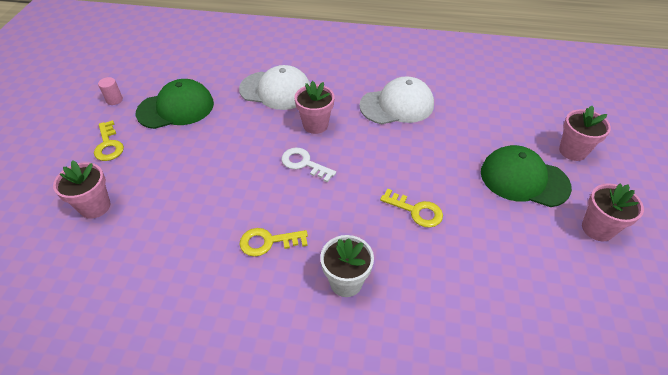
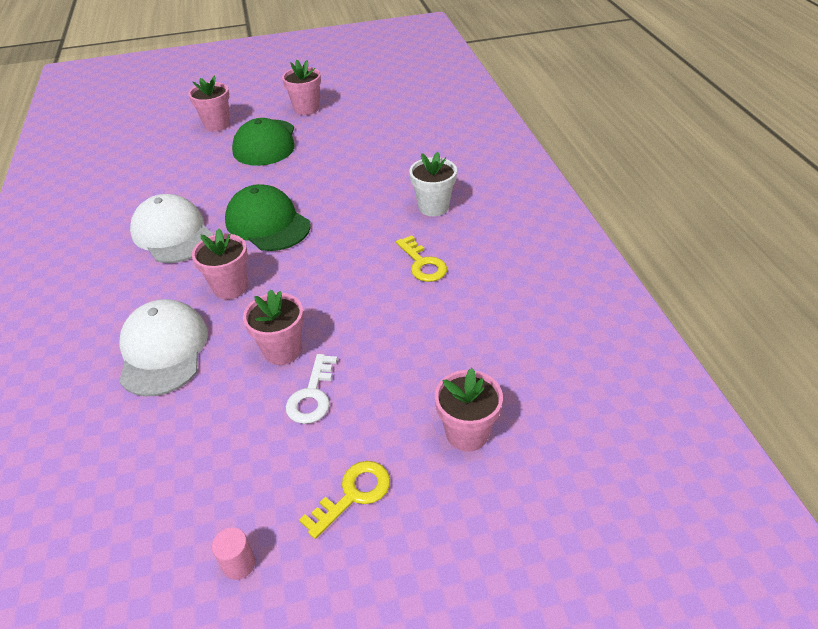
camera: 110 degrees left, 5 degrees down
green cap [136,79,214,129] -> green cap moved to [225,184,311,251]
white key [281,148,336,182] -> white key moved to [286,354,337,424]
yellow key [380,189,443,228] -> none
none -> pink flower pot [243,289,304,365]

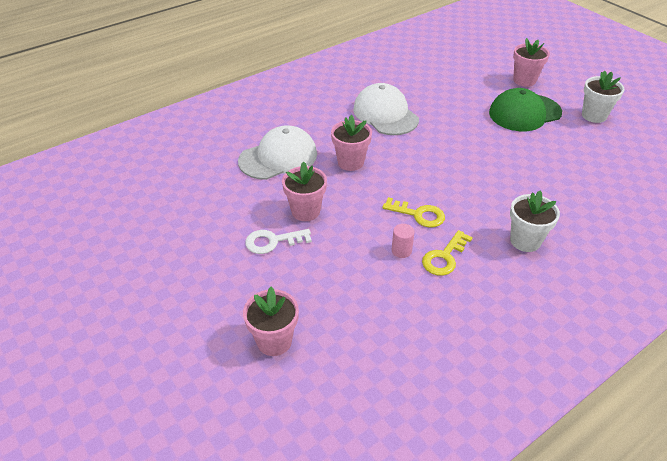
camera: 65 degrees right, 0 degrees up
white cap [130,194,213,263] -> white cap turned 60 degrees counterclockwise [353,83,419,135]
pink cylinder [212,527,256,580] -> pink cylinder moved to [391,224,415,258]
green cap [225,184,311,251] -> none
pink flower pot [282,60,321,115] -> white flower pot [582,70,625,123]
yellow key [299,461,390,539] -> yellow key moved to [382,197,445,227]

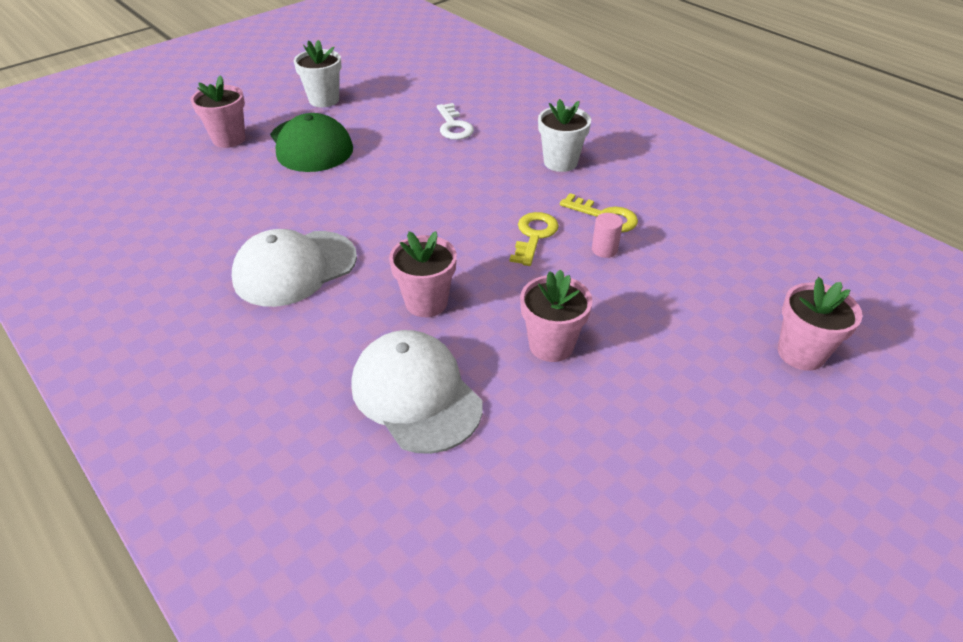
camera: 95 degrees left, 0 degrees up
white key [245,229,312,254] -> white key moved to [437,103,474,140]

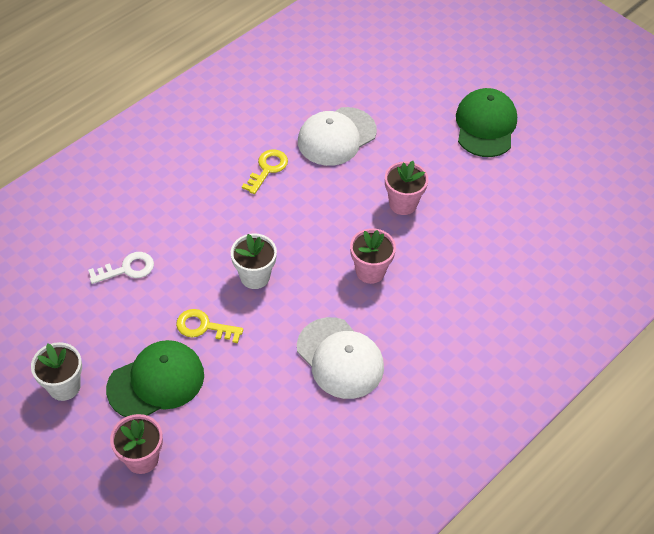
camera: 95 degrees left, 10 degrees up
white cap [351,330,483,454] -> white cap moved to [298,107,377,166]
yellow key [510,212,559,266] -> yellow key moved to [176,309,243,343]
white flower pot [538,99,591,172] -> white flower pot moved to [231,233,277,289]
pink cylinder [592,213,623,258] -> none
pink flower pot [778,277,862,371] -> none
none -> green cap [456,88,517,157]

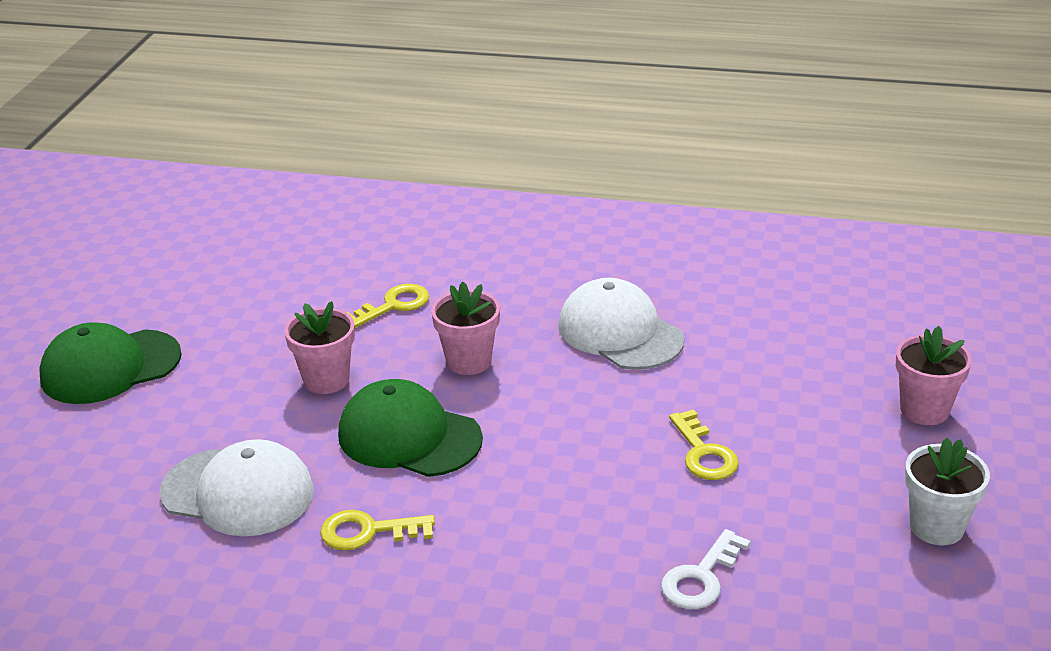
camera: 120 degrees left, 20 degrees down
white key [88,252,154,284] -> white key turned 90 degrees counterclockwise [661,529,751,609]
green cap [106,340,204,417] -> green cap moved to [338,379,483,477]
white flower pot [231,233,277,289] -> none
white cap [297,317,384,399] -> white cap turned 60 degrees counterclockwise [558,278,684,370]
none -> yellow key [347,284,429,328]

